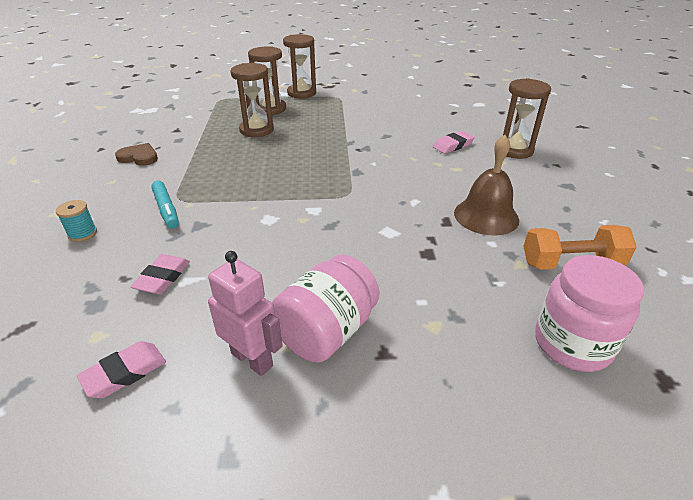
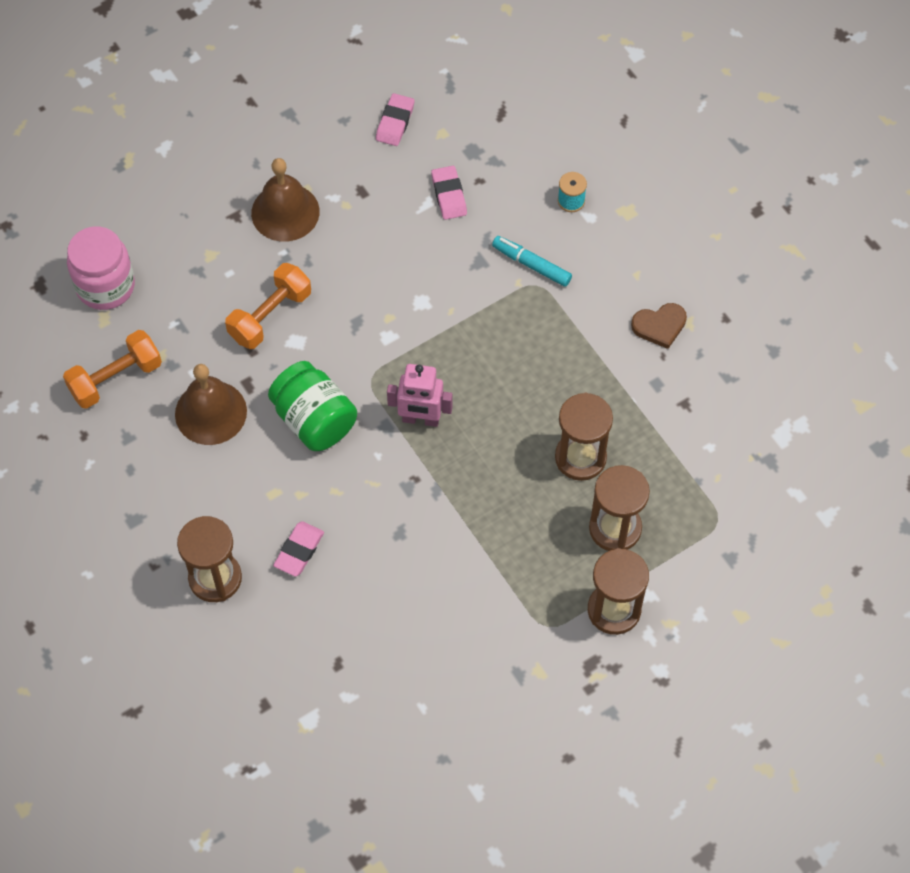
camera: 150 degrees right, 25 degrees up
pink robot [208,251,283,376] -> pink robot moved to [387,364,453,427]
pink jar [272,255,379,362] -> brown bell [251,158,320,242]
none -> orange dumbbell [225,263,311,349]
none -> green jar [268,361,357,451]

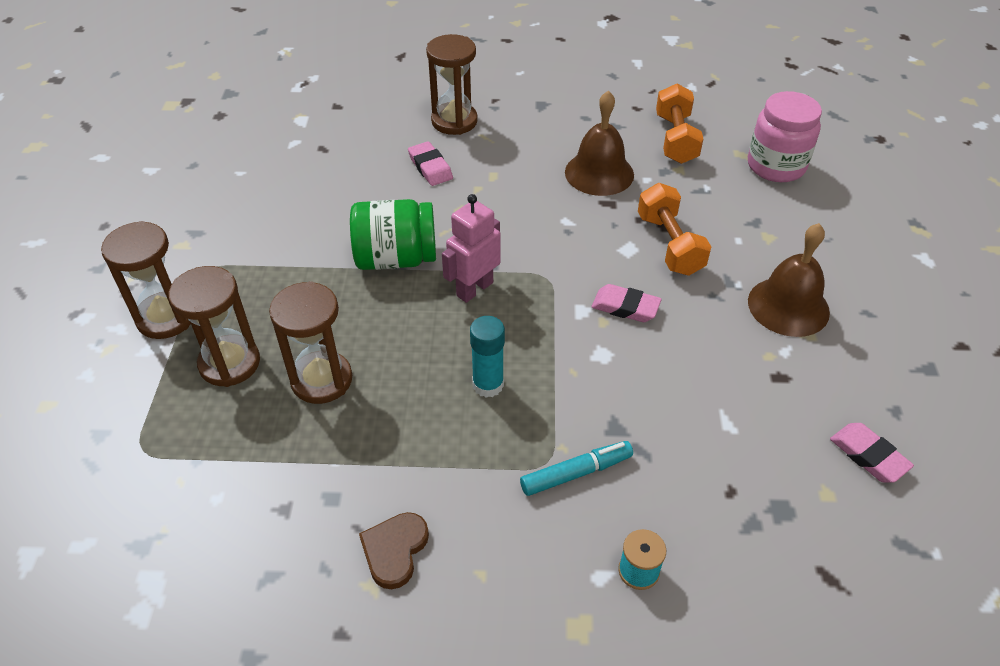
camera: 125 degrees right, 15 degrees down
green jar [268,361,357,451] -> green jar moved to [350,199,436,270]
pink eraser [431,166,467,220] -> pink eraser moved to [591,284,662,322]
none -> turquoise glue stick [470,316,505,398]

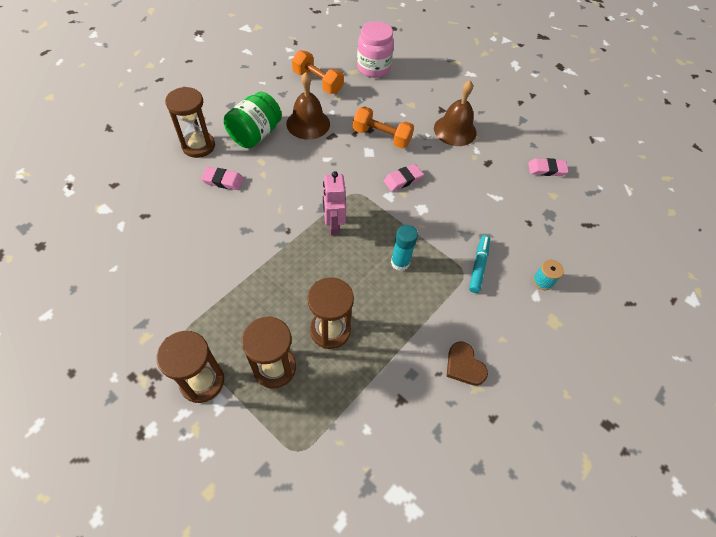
camera: 55 degrees left, 10 degrees up
green jar [350,199,436,270] -> green jar moved to [224,92,282,148]

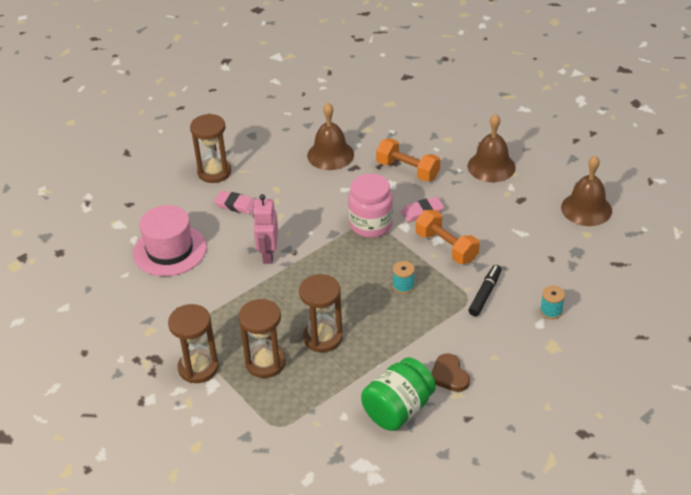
camera: 15 degrees right, 15 degrees down
green jar [224,92,282,148] -> green jar moved to [361,357,436,431]
orange dumbbell [292,50,344,94] -> orange dumbbell moved to [416,210,480,264]
pink robot [323,171,346,235] -> pink robot moved to [253,194,278,264]
pink jar [357,21,394,78] -> pink jar moved to [348,173,393,238]
turquoise glue stick [391,225,418,271] -> turquoise spool [393,261,415,294]
turquoise marker [469,235,490,293] -> black marker [469,265,502,316]
pink eraser [528,158,569,176] -> brown bell [561,155,612,226]
none -> pink hat [133,205,207,276]

